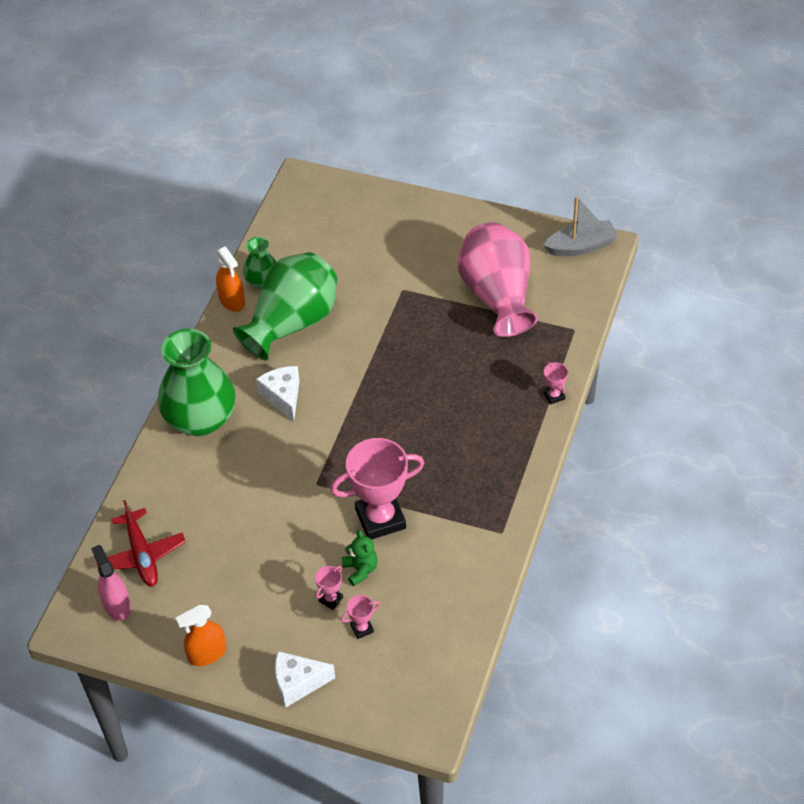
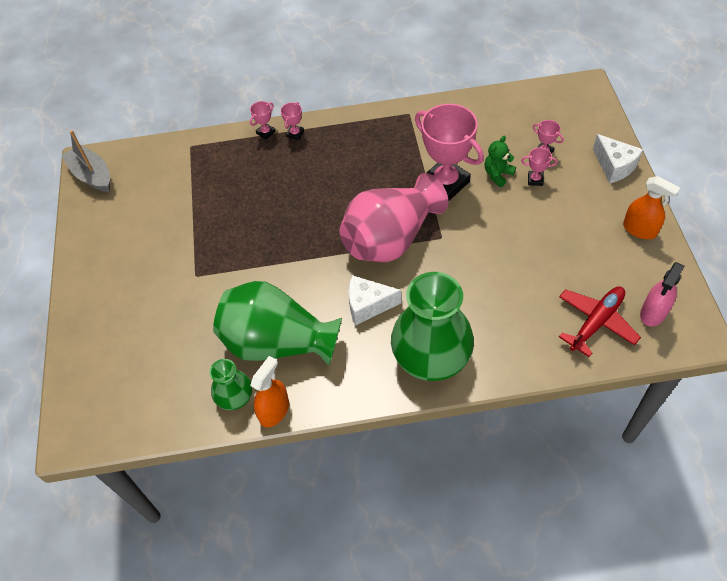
camera: 115 degrees left, 5 degrees up
white cheese [256,366,300,422] -> white cheese turned 45 degrees clockwise [348,275,402,325]
pink vase [457,222,538,337] -> pink vase moved to [339,173,448,262]
none -> pink trophy [281,102,304,140]

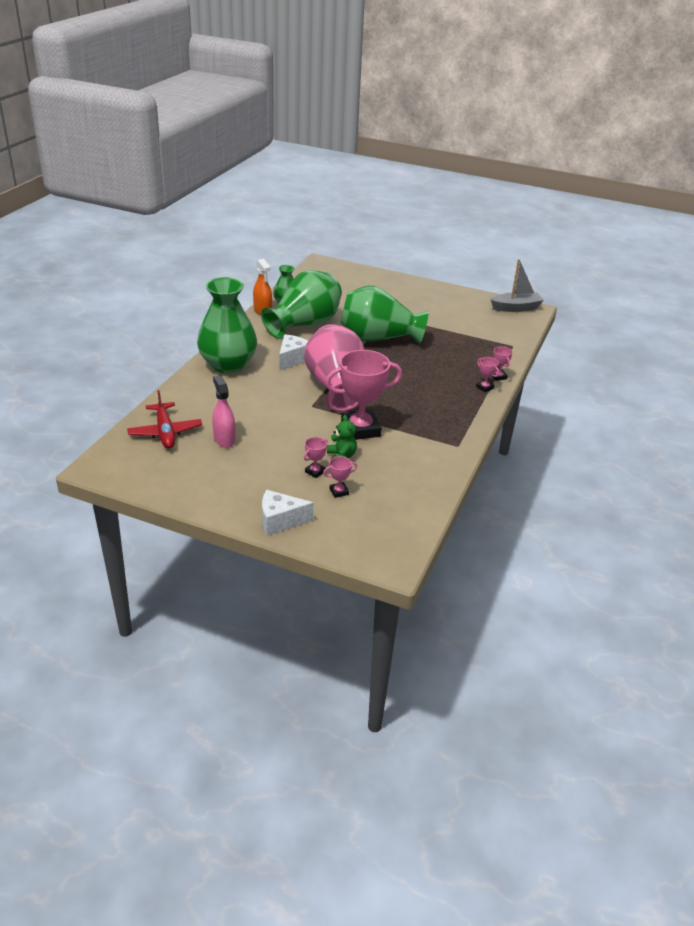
camera: 115 degrees right, 20 degrees down
orange spray bottle [623,176,680,239] -> none
pink spray bottle [640,262,685,326] -> pink spray bottle moved to [212,375,236,448]
none -> green vase [340,286,429,345]

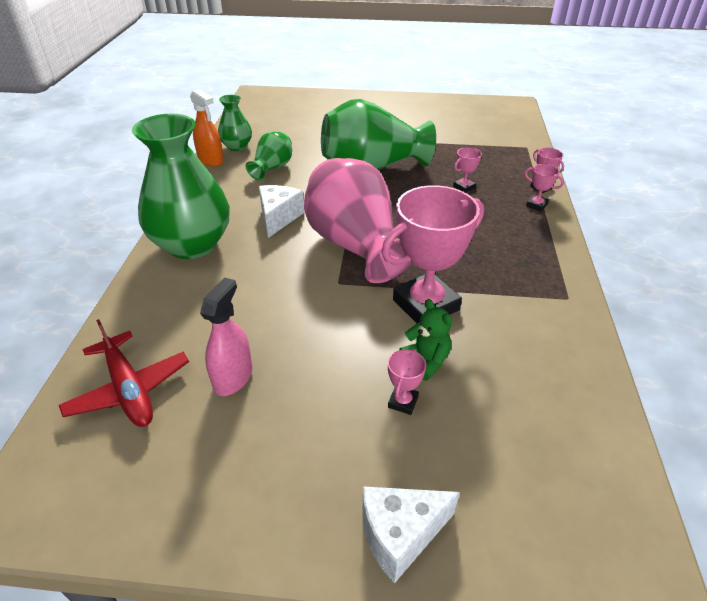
camera: 15 degrees left, 5 degrees up
pink spray bottle [212,375,236,448] -> pink spray bottle turned 60 degrees clockwise [200,277,252,396]
green vase [261,270,342,339] -> green vase [246,131,292,180], size x0.50
pink trophy [323,456,357,498] -> pink trophy moved to [453,147,482,193]
grey boat [491,259,544,312] -> none

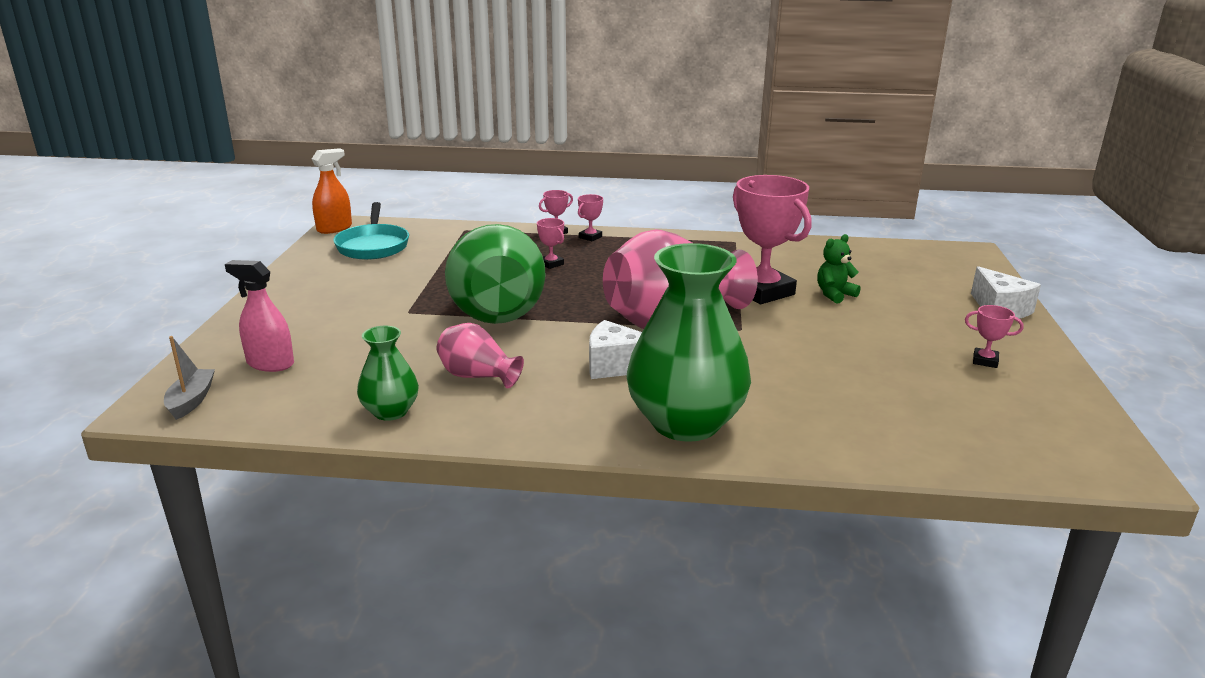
camera: 90 degrees left, 15 degrees down
red plane [59,319,189,427] -> none
orange spray bottle [190,89,224,167] -> orange spray bottle moved to [312,148,352,234]
pink spray bottle [200,277,252,396] -> pink spray bottle moved to [225,260,294,372]
green vase [246,131,292,180] -> pink vase [436,323,524,389]
pink trophy [388,349,426,415] -> pink trophy moved to [965,305,1024,368]
none -> grey boat [164,336,215,420]
none -> turquoise pan [333,202,409,260]

